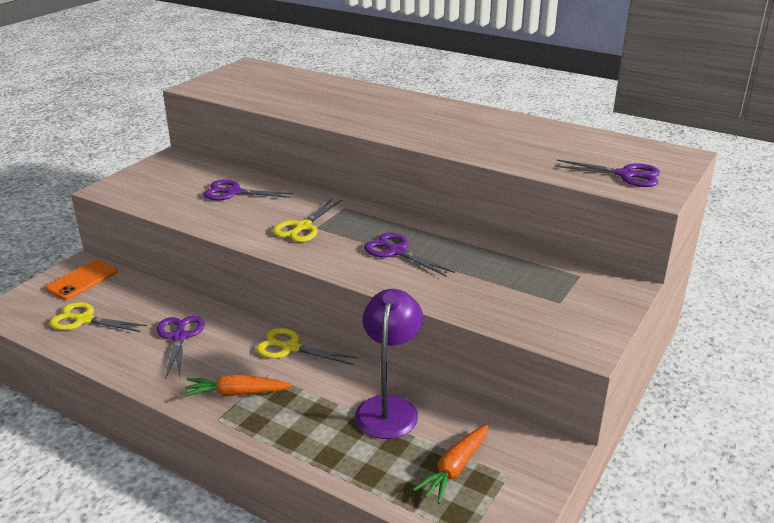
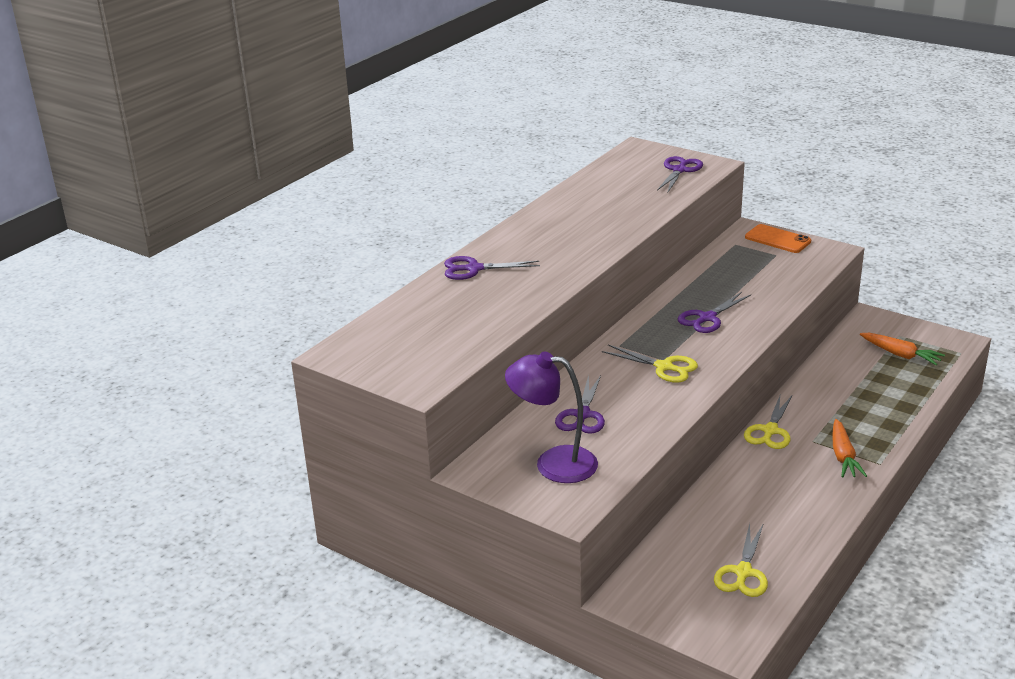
camera: 85 degrees left, 0 degrees up
orange phone [45,260,118,300] -> orange phone moved to [745,224,811,253]
purple scissors [157,316,205,379] -> purple scissors moved to [444,256,540,280]
purple lamp [355,289,423,439] -> purple lamp moved to [505,351,598,483]

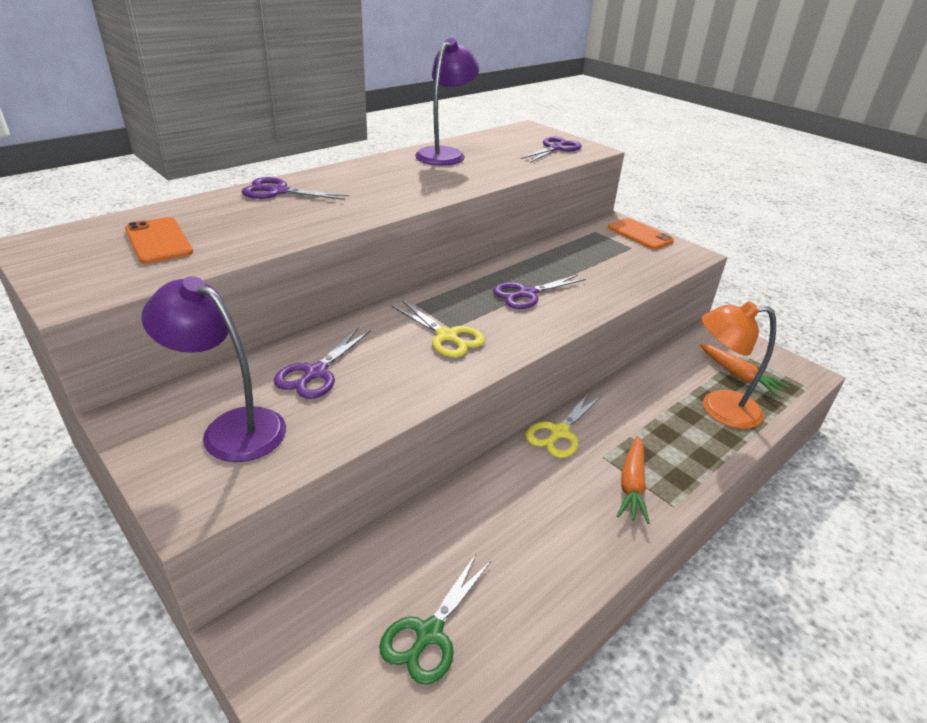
camera: 10 degrees right, 5 degrees up
yellow scissors [714,523,768,597] -> green scissors [379,554,491,685]
none -> orange phone [125,217,193,264]
none -> purple lamp [415,38,479,165]
none -> orange lamp [702,301,776,429]

